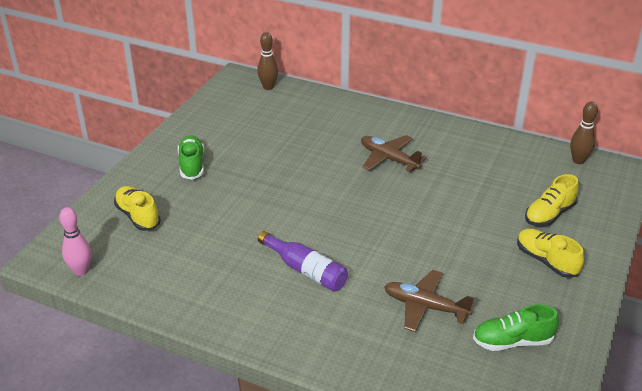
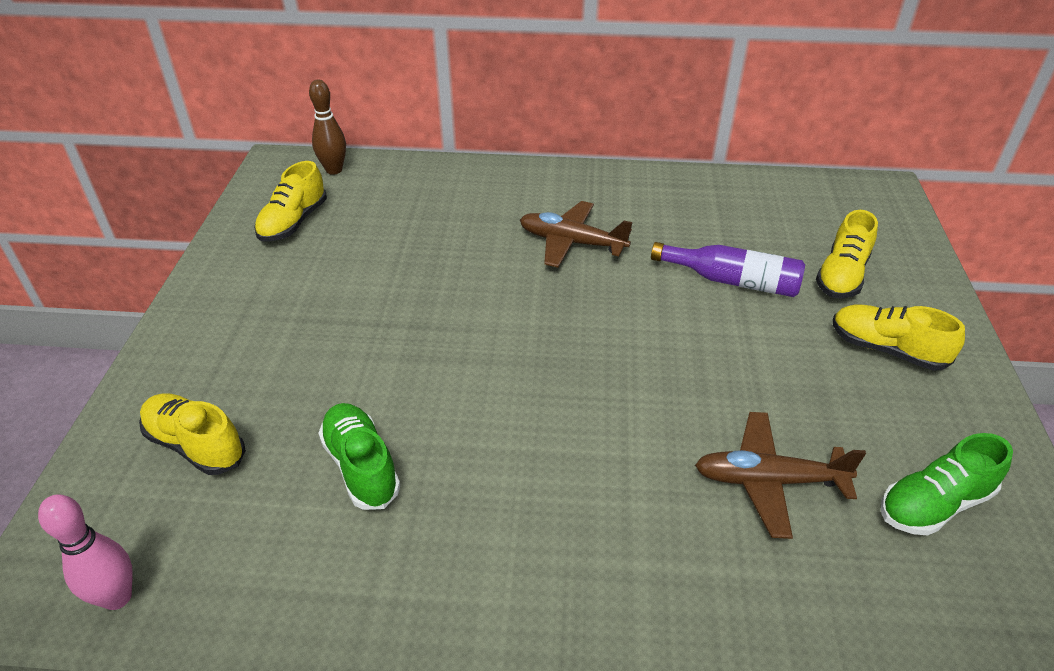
camera: 20 degrees left, 5 degrees up
green shoe [178,135,204,180] -> green shoe moved to [318,403,400,510]
purple bottle [258,231,348,292] -> purple bottle moved to [651,242,805,297]
brown bowling pin [570,102,598,164] -> none
none -> yellow shoe [254,161,327,242]

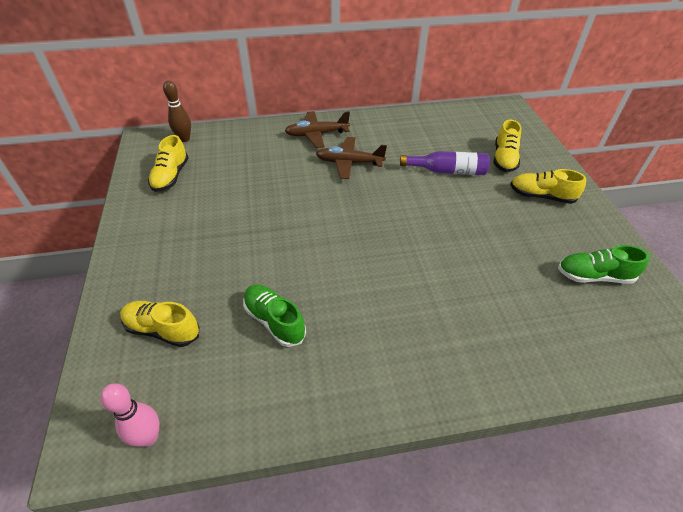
camera: 15 degrees left, 5 degrees up
brown plane [695,412,866,539] -> brown plane moved to [285,111,350,148]
green shoe [881,433,1013,536] -> green shoe turned 45 degrees clockwise [558,245,650,284]

